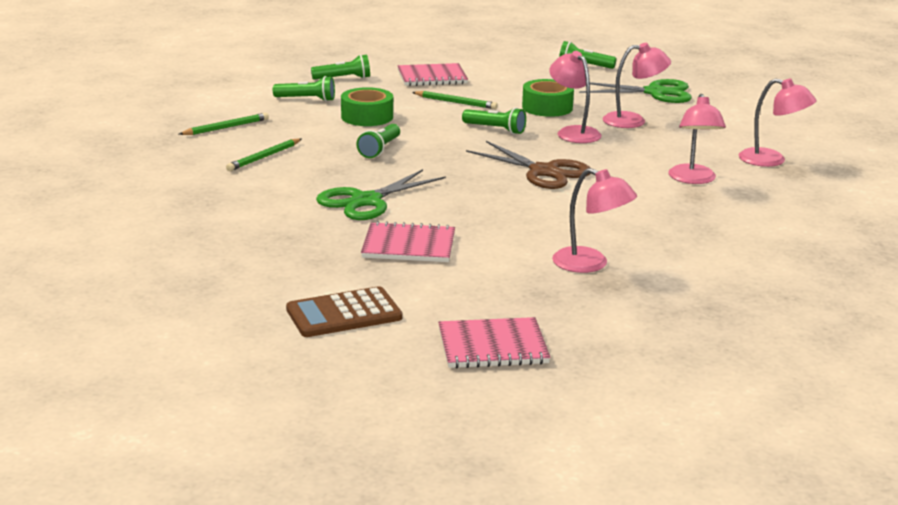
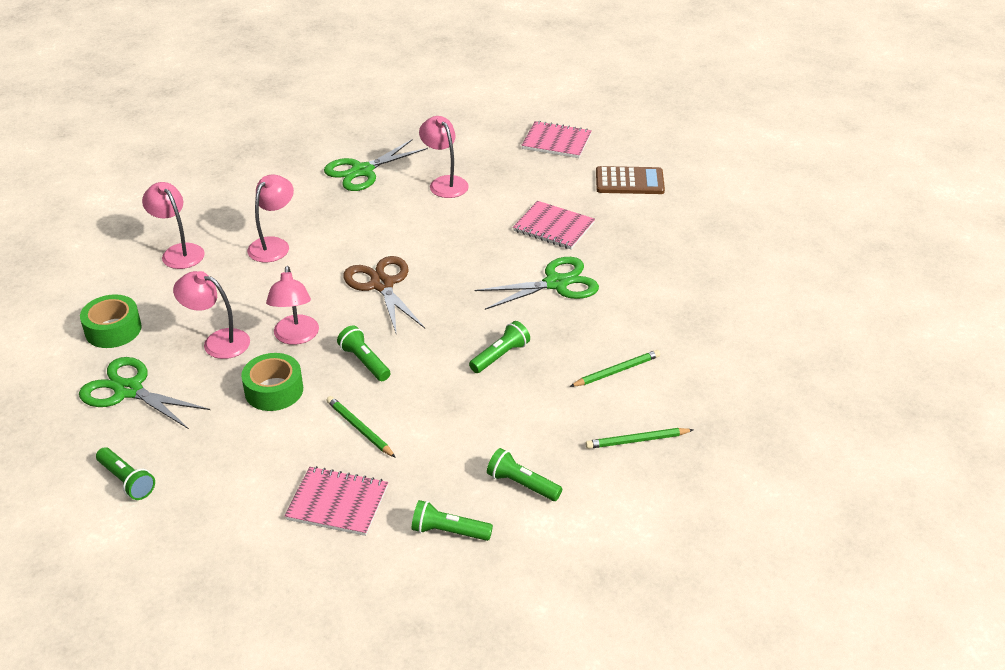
camera: 155 degrees left, 15 degrees up
green tape [341,87,393,126] -> green tape moved to [80,294,142,348]
none -> green scissors [324,139,428,191]

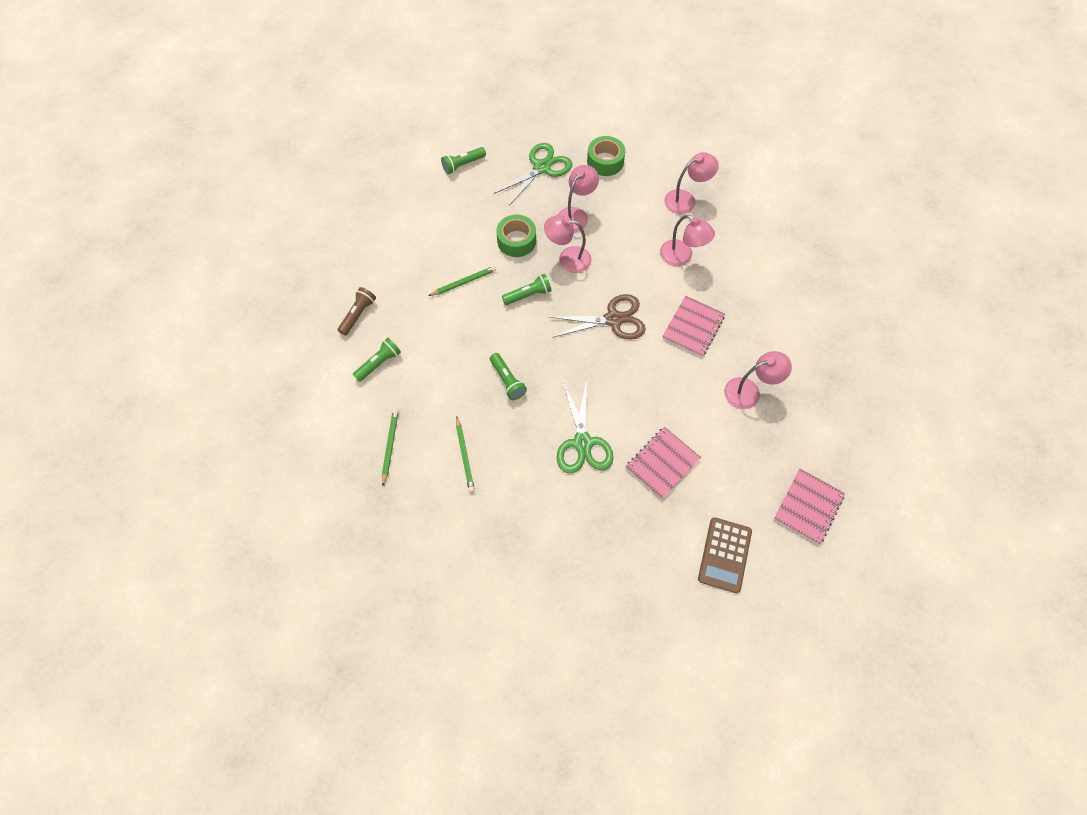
camera: 105 degrees right, 25 degrees up
pink notebook [284,466,388,536] -> pink notebook moved to [662,296,725,357]
green scissors [324,139,428,191] -> none
green flashlight [412,500,493,541] -> brown flashlight [338,287,376,335]

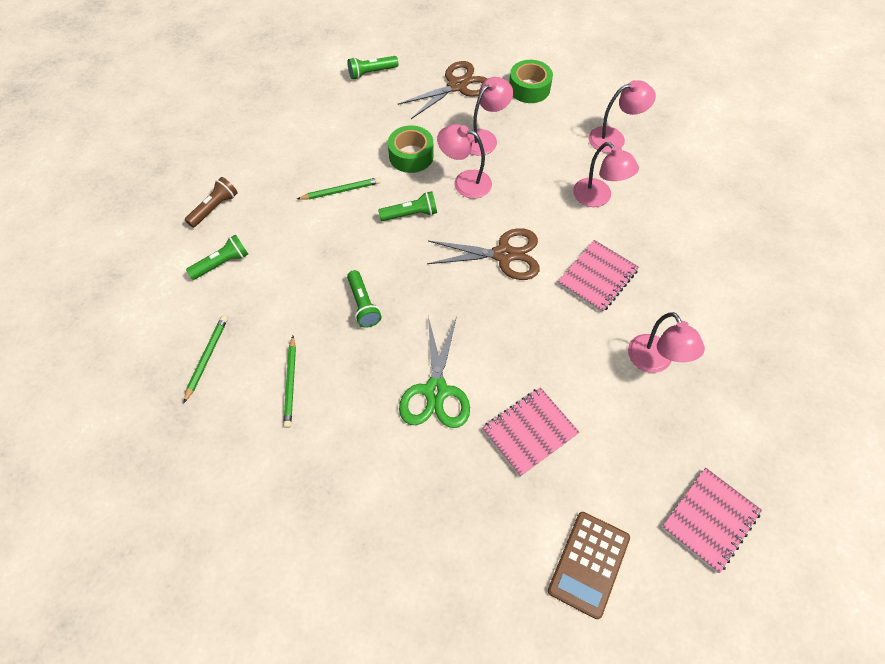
camera: 10 degrees right, 5 degrees down
green scissors [494,143,572,205] -> brown scissors [397,61,488,119]
pink lamp [724,351,792,409] -> pink lamp turned 75 degrees clockwise [628,312,705,373]

